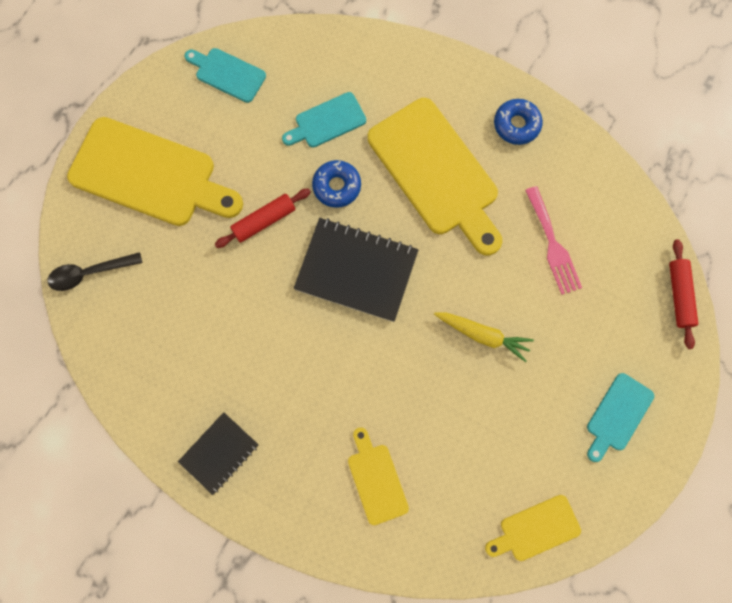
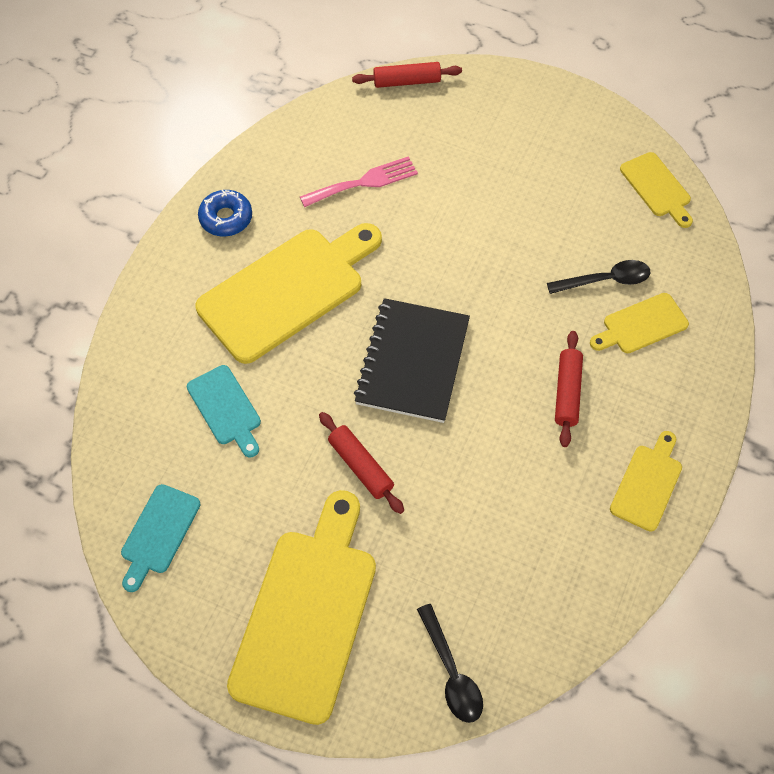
camera: 95 degrees left, 15 degrees down
black notebook [178,412,259,495] -> yellow cutting board [610,431,682,532]
blue donut [312,160,361,208] -> none
yellow carrot [434,312,534,362] -> none
turquoise cutting board [587,373,654,462] -> none
none -> black spoon [547,260,651,294]
none -> red rolling pin [555,331,583,447]

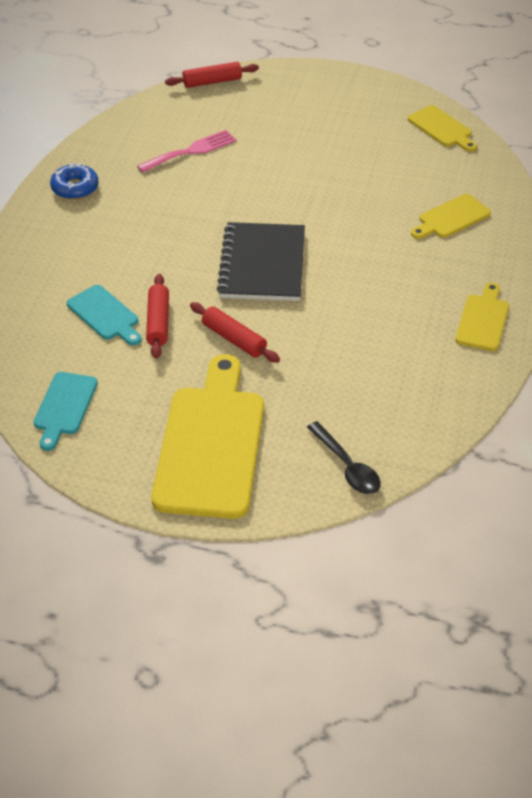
camera: 10 degrees left, 15 degrees down
yellow cutting board [195,223,382,364] -> none
black spoon [547,260,651,294] -> none
red rolling pin [555,331,583,447] -> red rolling pin moved to [146,274,169,359]

